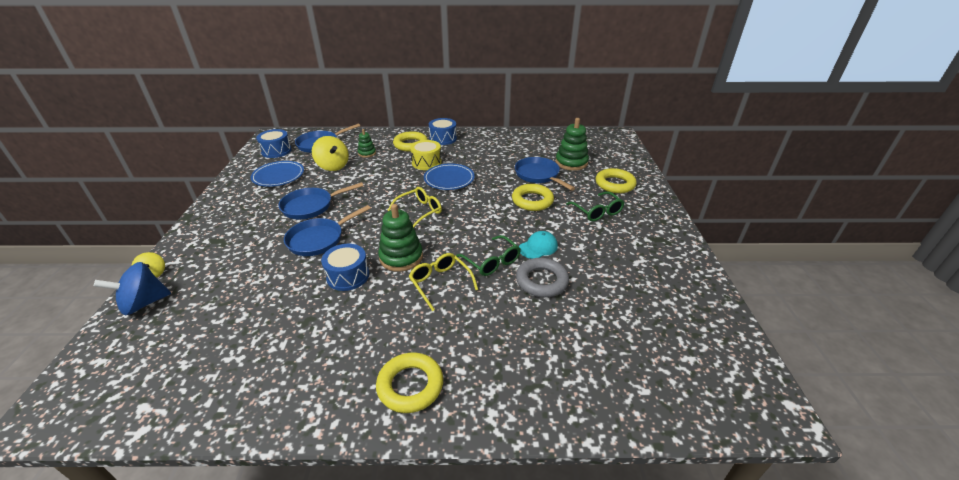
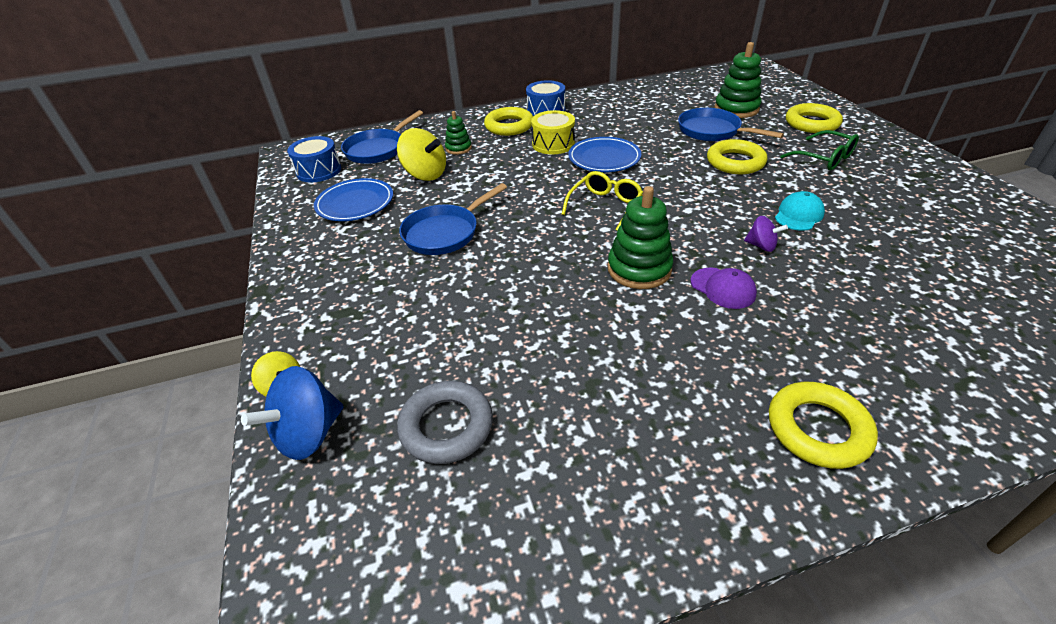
camera: 15 degrees left, 5 degrees up
blue pan [284,205,371,256] -> none
blue drum [321,244,369,291] -> none
yellow glasses [409,253,478,311] -> purple cap [691,267,757,309]
green glasses [456,235,520,276] -> purple spinning top [744,216,788,252]
grey ring [516,258,569,297] -> grey ring moved to [397,381,493,464]

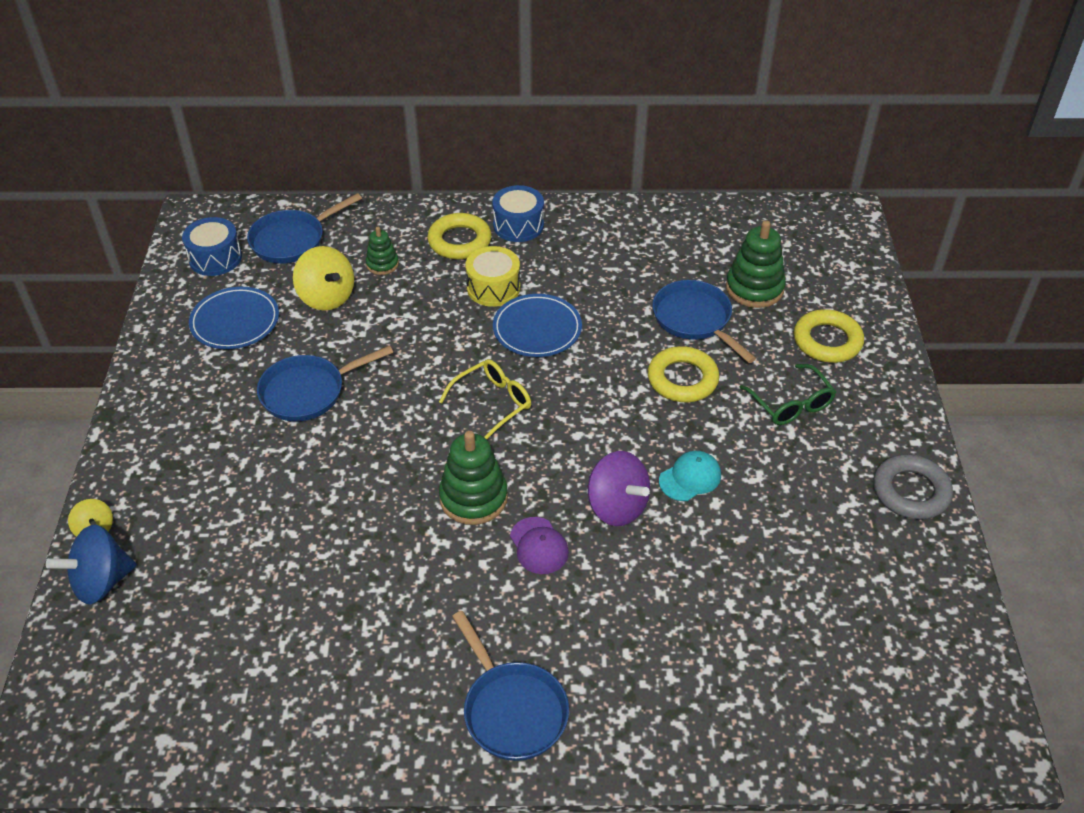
camera: 15 degrees right, 5 degrees up
grey ring [397,381,493,464] -> grey ring moved to [873,454,953,520]
purple spinning top [744,216,788,252] -> purple spinning top [588,451,650,526], size x1.79
yellow ring [769,382,878,469] -> blue pan [452,611,569,761]

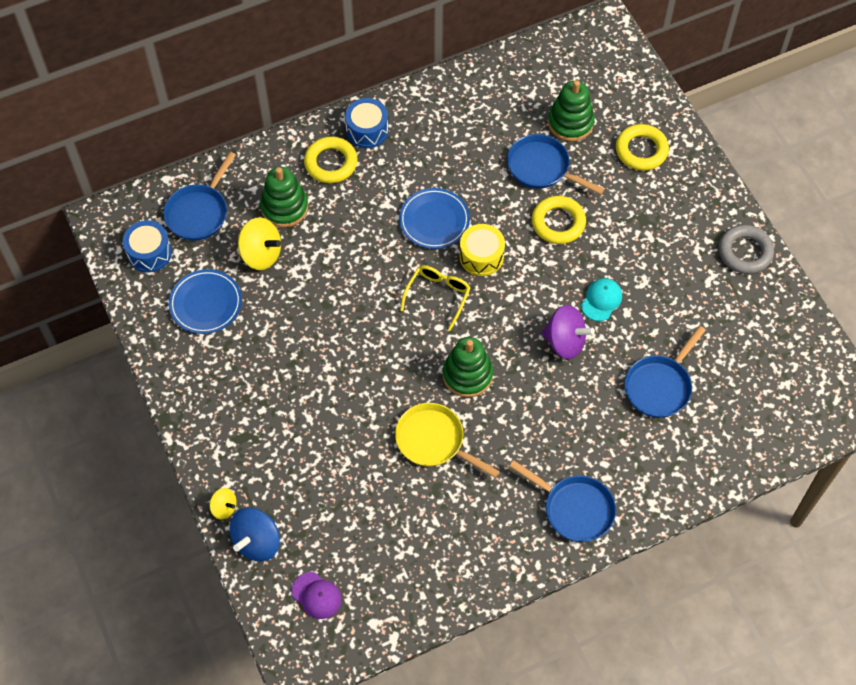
camera: 25 degrees left, 15 degrees up
blue pan [257,345,393,422] -> blue pan moved to [625,326,706,418]
green stacking toy [366,227,399,275] -> green stacking toy [260,167,308,227], size x1.75
yellow drum [465,246,520,307] -> yellow drum moved to [460,224,505,276]
purple cap [510,517,569,574] -> purple cap moved to [292,572,342,619]
green glasses [739,364,836,425] -> none
none -> yellow pan [395,403,500,478]

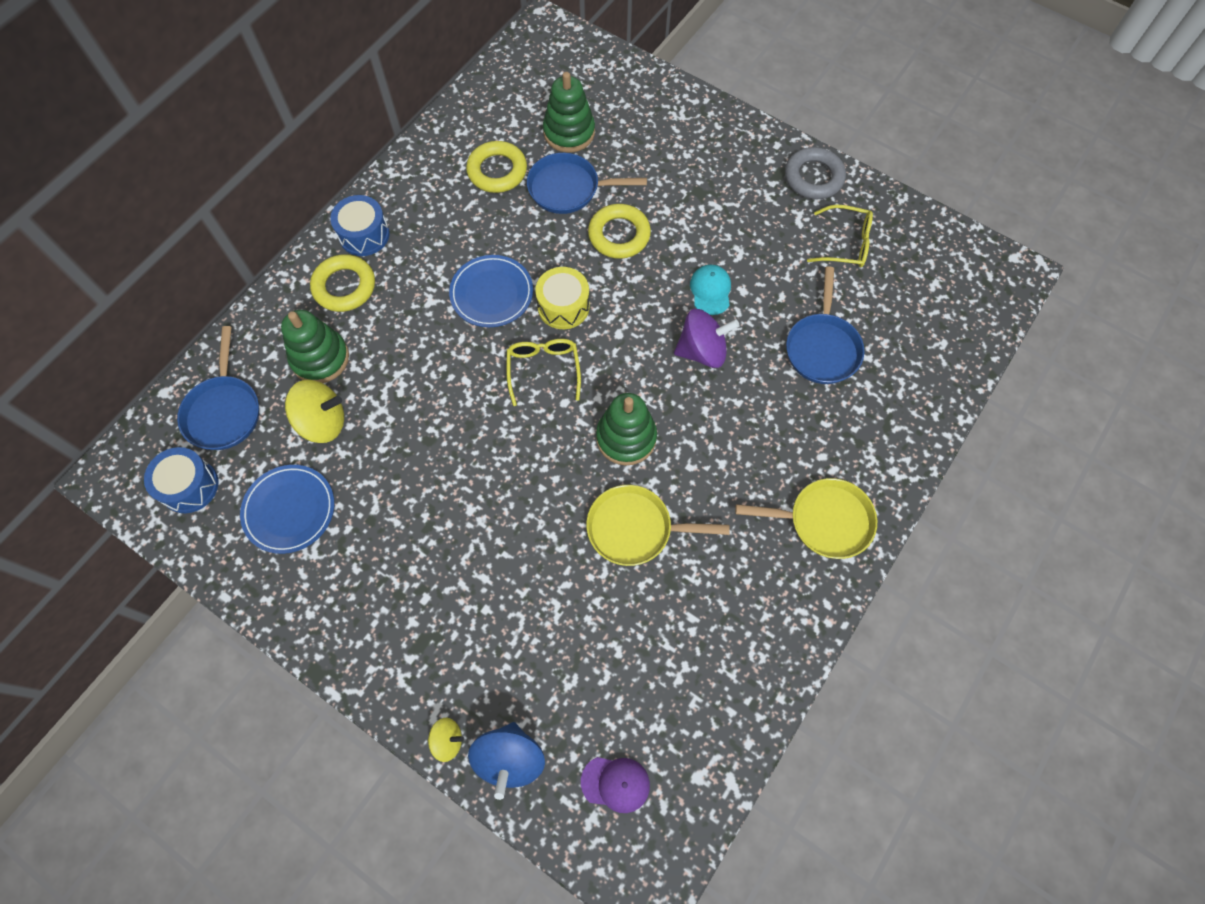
camera: 30 degrees left, 5 degrees up
blue pan [509,460,616,542] -> yellow pan [735,478,877,559]
yellow ring [616,124,669,170] -> yellow ring moved to [466,141,527,193]
none -> yellow glasses [807,204,873,267]

